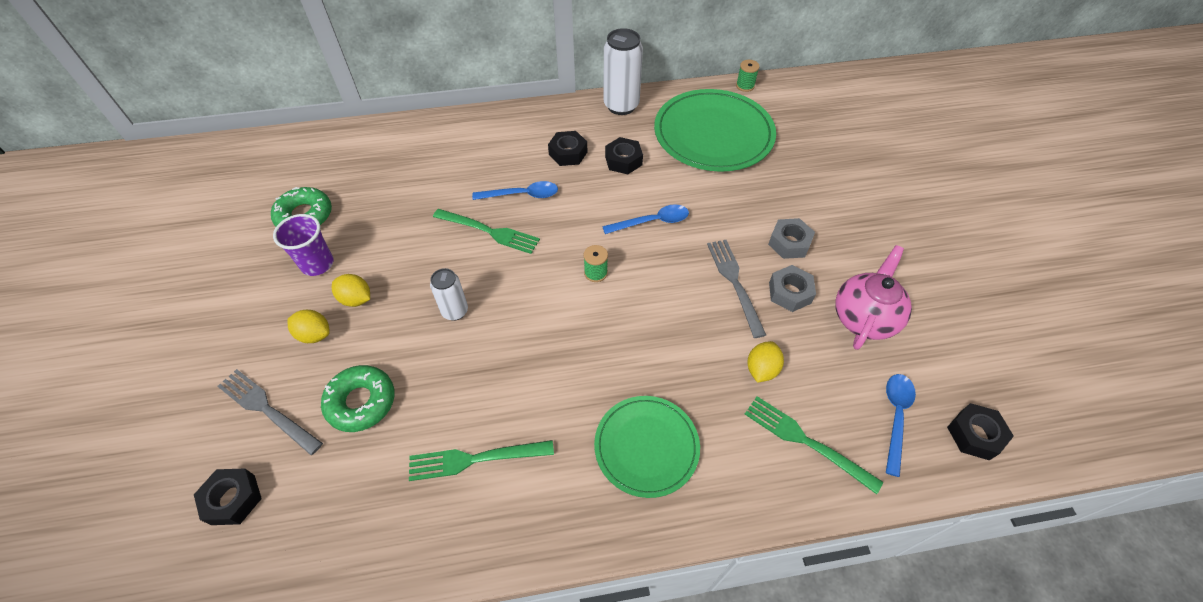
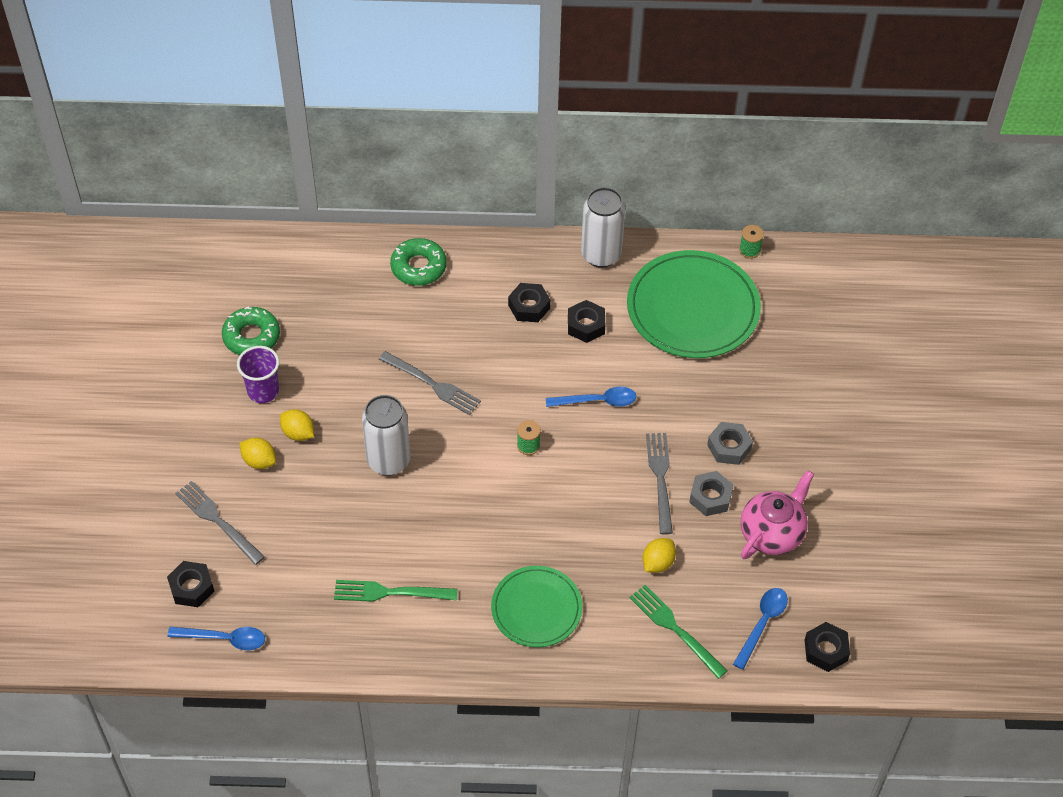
camera: 10 degrees right, 0 degrees up
green donut [321,365,395,432] -> green donut moved to [390,238,447,286]
white can [430,268,468,321] -> white can [362,395,410,476], size x1.69
green fork [433,209,540,254] -> grey fork [379,351,481,415]
blue spoon [472,181,558,200] -> blue spoon moved to [167,627,265,650]

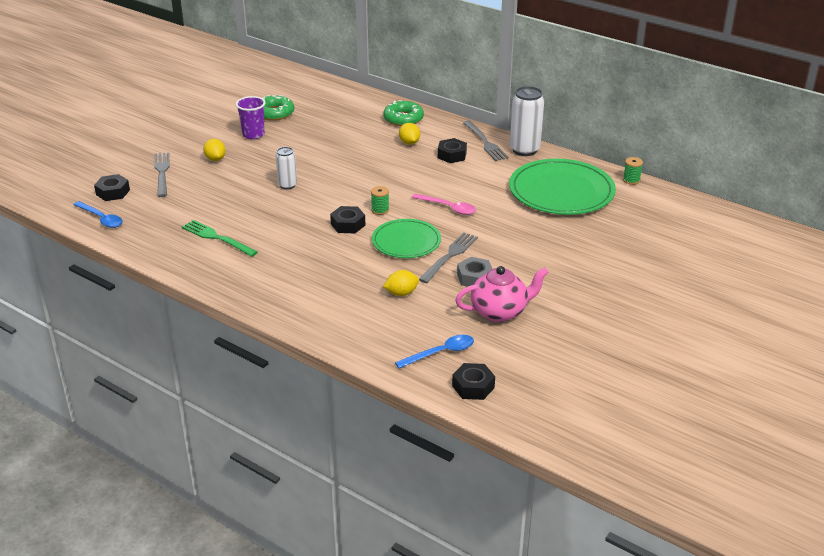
camera: 35 degrees right, 20 degrees down
yellow lemon [280,409,314,441] -> yellow lemon moved to [399,123,420,145]
white can [362,395,410,476] -> white can [276,147,297,190], size x0.59
grey fork [379,351,481,415] -> grey fork moved to [463,121,509,161]
green plate [491,566,582,647] -> green plate moved to [372,219,441,258]
blue spoon [546,387,636,407] -> pink spoon [411,194,476,215]
black nut [568,300,605,343] -> black nut moved to [330,206,365,233]
green fork [629,585,727,679] -> none
grey nut [707,422,753,465] -> none

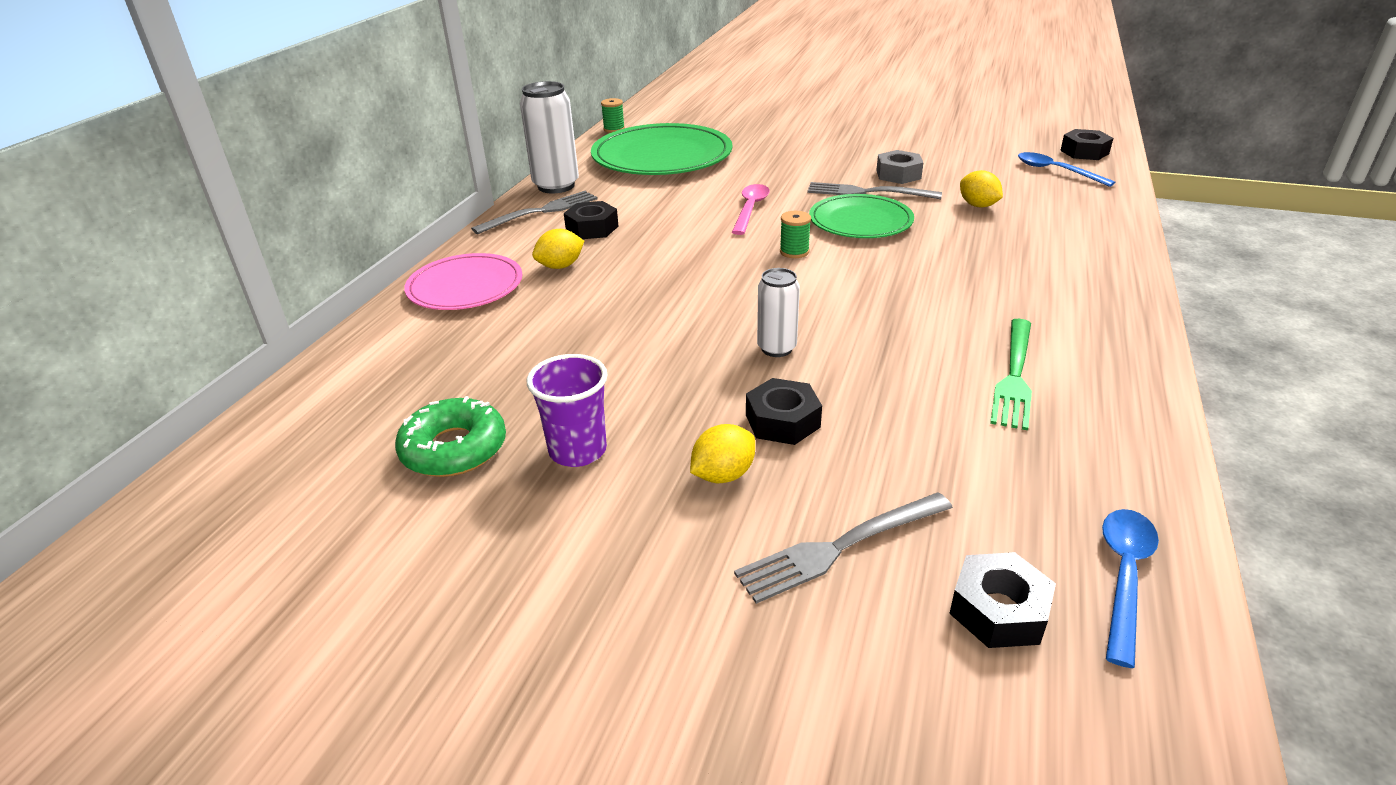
camera: 105 degrees left, 0 degrees up
black nut [330,206,365,233] -> black nut moved to [746,378,822,445]
green donut [383,100,424,126] -> pink plate [404,253,522,310]
pink teapot [455,266,548,322] -> none

